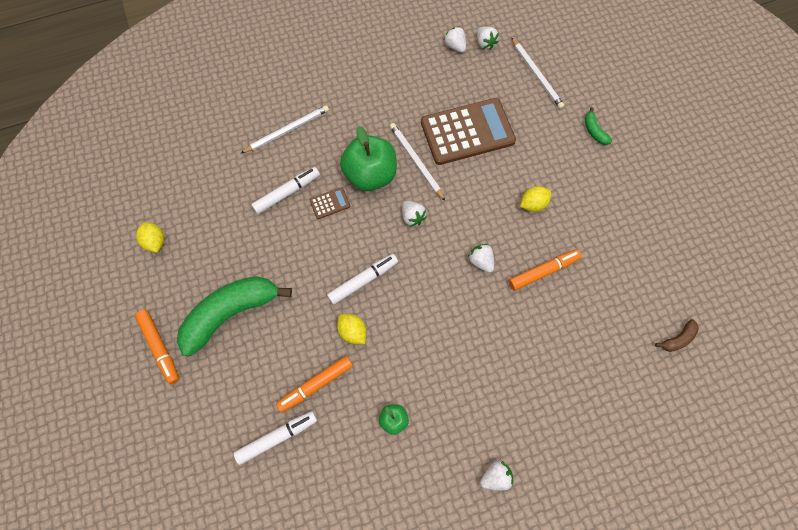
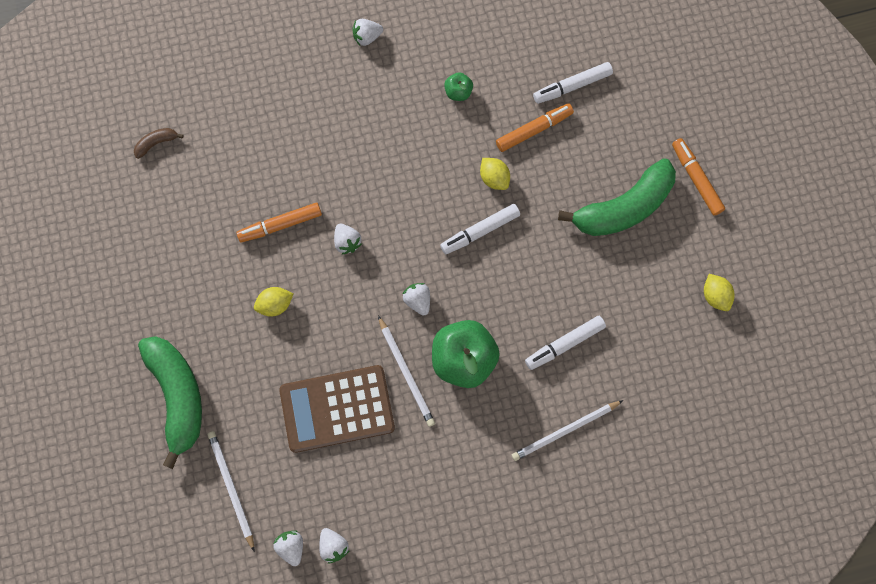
camera: 175 degrees left, 5 degrees up
brown calculator [310,187,350,219] -> none
green banana [585,107,612,145] -> green banana [138,336,202,469], size x2.43

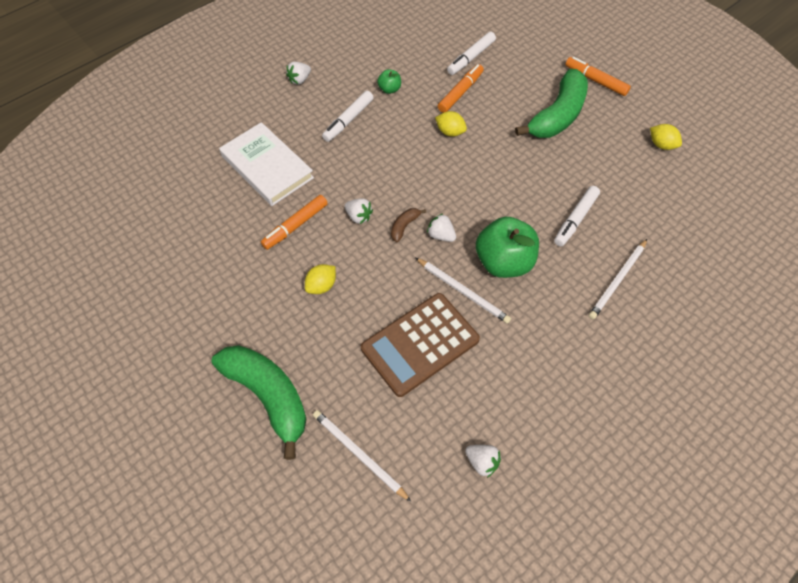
camera: 25 degrees left, 15 degrees down
brown banana [134,128,183,159] -> brown banana moved to [391,208,426,242]
white strawberry [273,531,303,566] -> none
white marker [440,204,520,254] -> white marker moved to [322,91,374,142]
none -> white book [219,122,314,206]

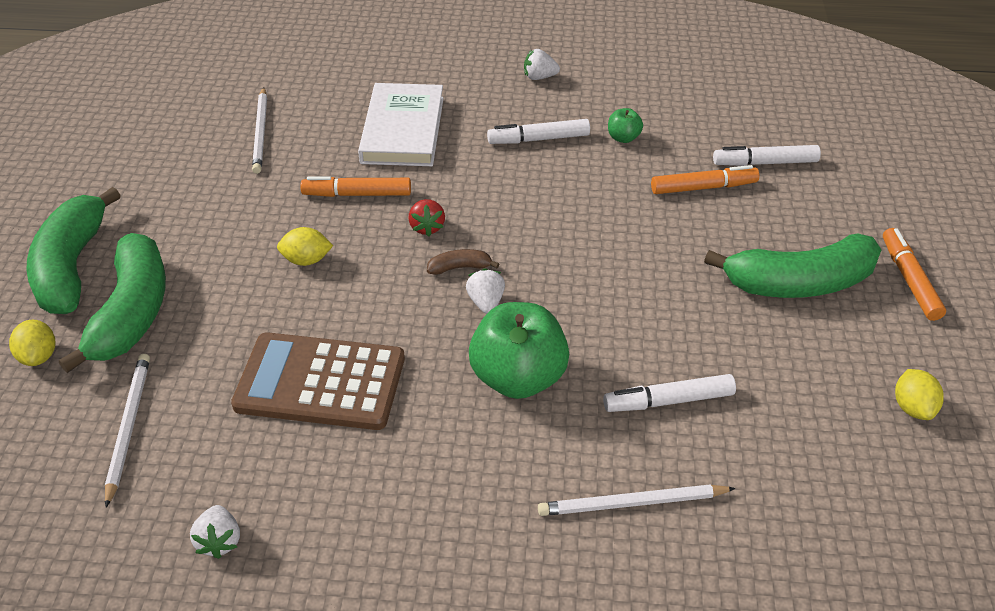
camera: 45 degrees right, 15 degrees down
white strawberry [344,198,373,224] -> red strawberry [408,199,445,236]
white pencil [415,257,511,324] -> white pencil moved to [252,87,267,174]
yellow lemon [435,111,467,137] -> yellow lemon moved to [9,320,55,366]
none -> green banana [26,187,121,314]

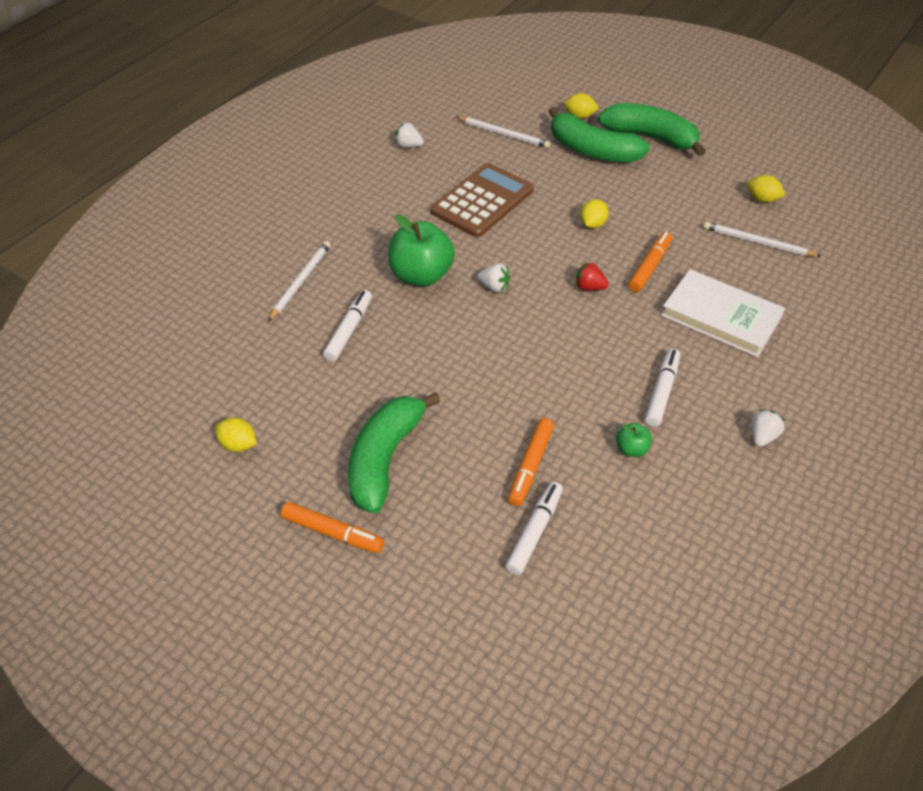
camera: 120 degrees right, 5 degrees up
brown banana [427,249,499,275] -> none
none -> yellow lemon [747,175,786,203]

